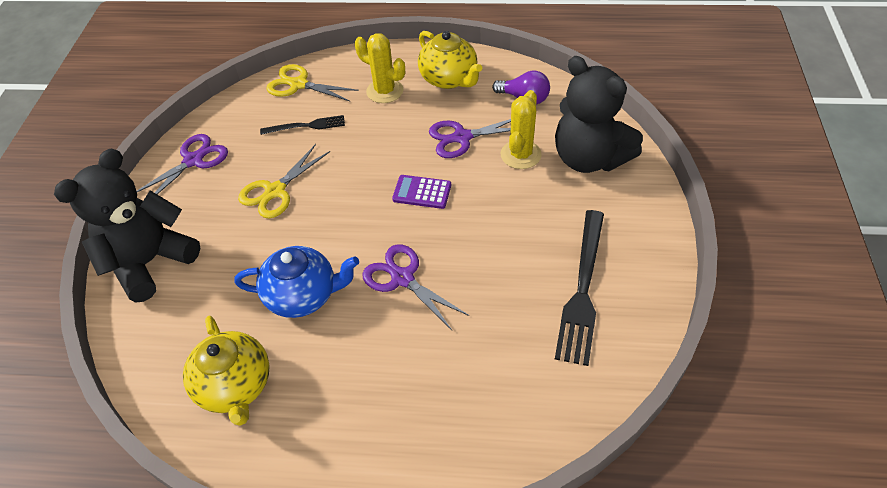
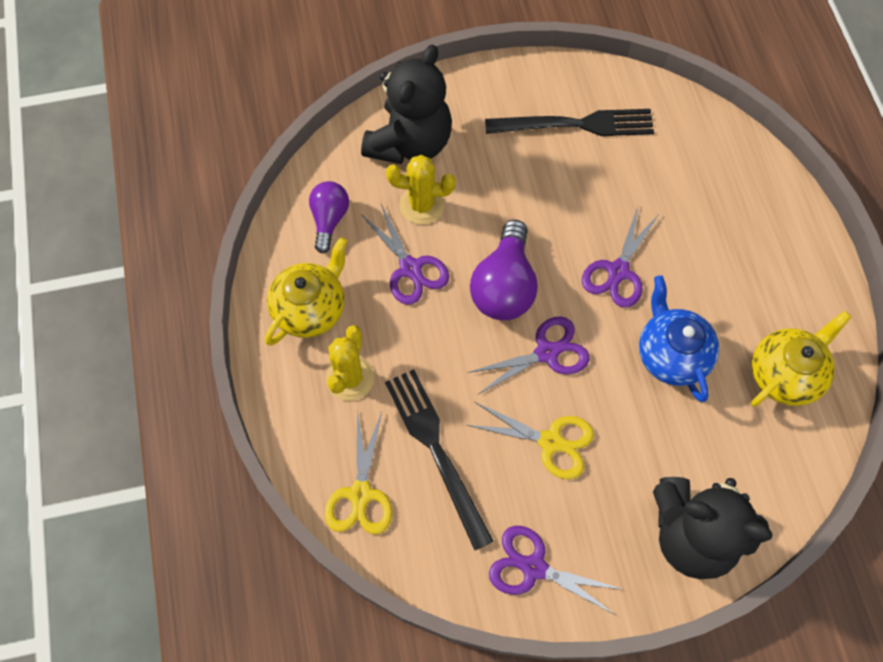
camera: 110 degrees left, 15 degrees up
black fork [260,115,345,135] -> black fork [385,369,493,550], size x1.77
purple calculator [392,175,451,209] -> purple light bulb [470,220,538,320]
none -> purple scissors [467,317,590,394]

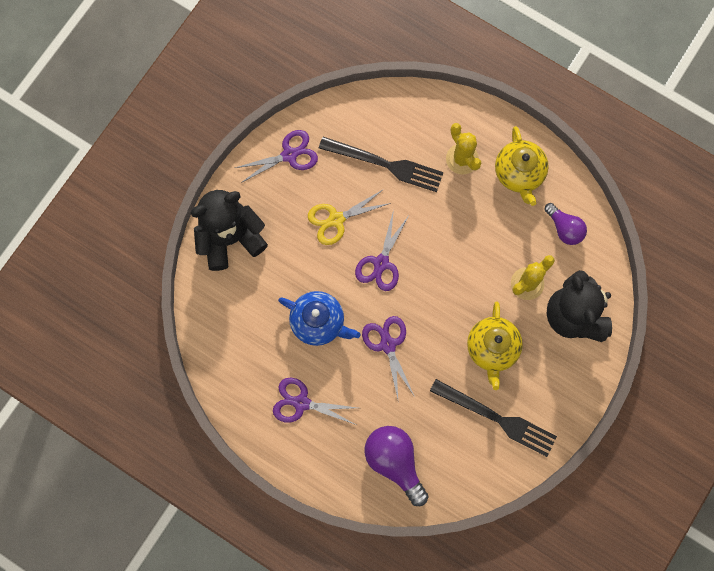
camera: 135 degrees right, 10 degrees up
yellow scissors [325,411,392,535] -> none
purple scissors [361,204,449,305] -> purple scissors moved to [273,378,357,425]
purple light bulb [470,220,538,320] -> purple light bulb moved to [364,426,428,506]
black fork [485,109,654,136] -> black fork turned 105 degrees counterclockwise [430,379,557,457]
yellow teapot [751,311,851,407] -> yellow teapot moved to [467,302,523,390]

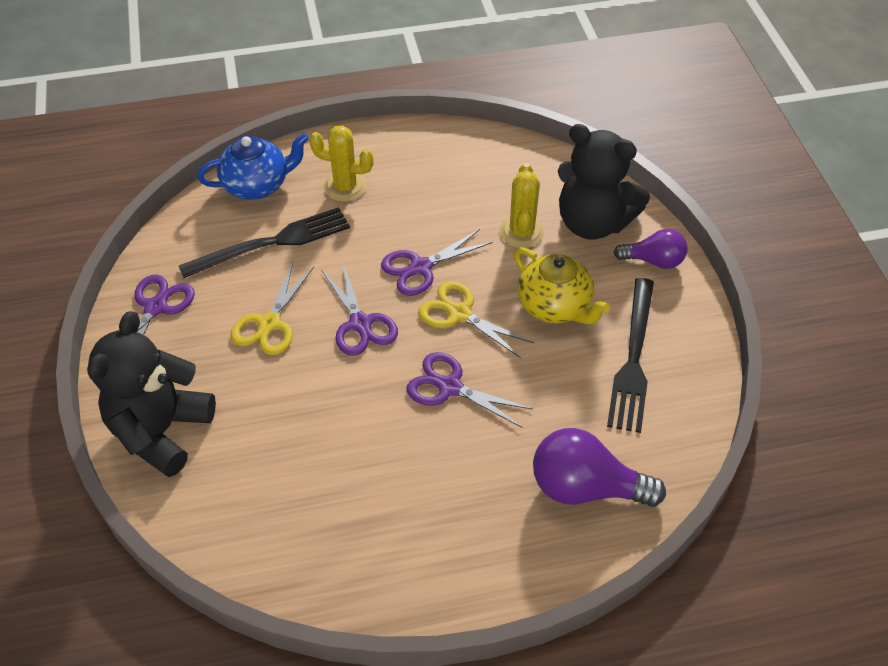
camera: 45 degrees left, 25 degrees down
purple scissors [273,378,357,425] -> purple scissors moved to [381,229,492,296]
blue teapot [278,291,360,346] -> blue teapot moved to [197,133,309,200]
black fork [430,379,557,457] -> black fork turned 120 degrees clockwise [607,278,654,433]
yellow teapot [495,126,549,206] -> none
purple light bulb [544,203,587,245] -> purple light bulb moved to [614,229,688,269]
none -> yellow scissors [418,281,534,358]

